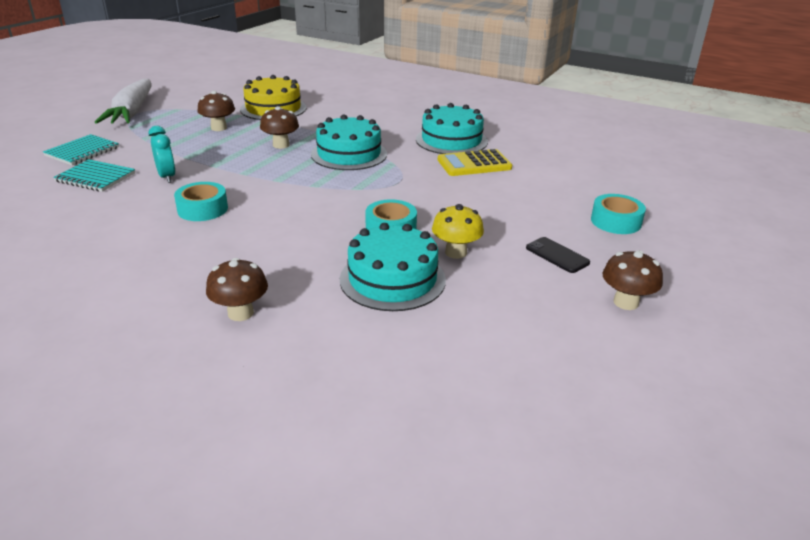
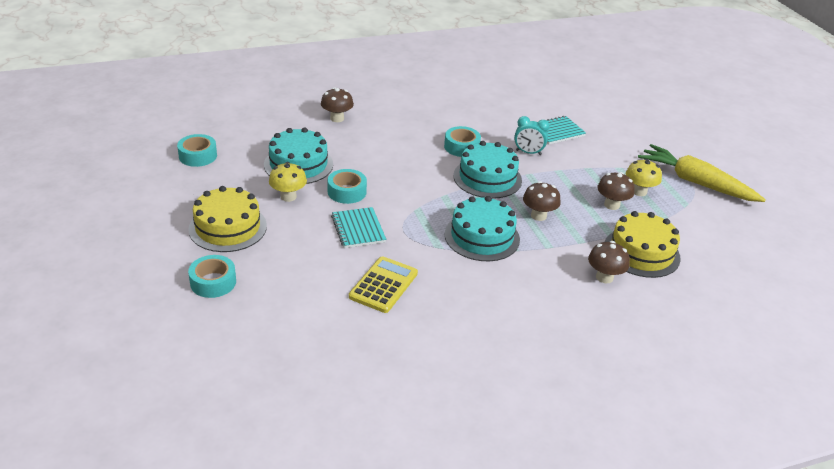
camera: 130 degrees right, 5 degrees up
turquoise notebook [43,134,119,165] -> turquoise notebook moved to [331,207,386,248]
white carrot [95,79,152,124] -> yellow carrot [638,144,766,202]
turquoise cake [416,103,488,154] -> turquoise cake moved to [453,141,522,199]
black phone [526,237,590,273] -> yellow cake [188,186,267,252]
brown mushroom [603,250,663,310] -> brown mushroom moved to [588,241,630,283]
none -> turquoise tape [177,134,217,167]
none -> yellow mushroom [626,159,662,196]

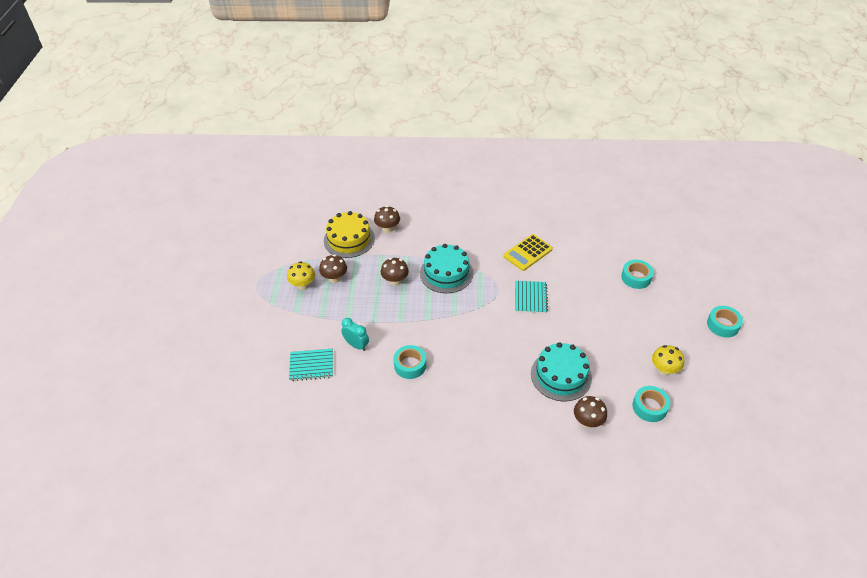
camera: 155 degrees left, 10 degrees up
yellow cake [188,186,267,252] -> none
yellow mushroom [269,162,307,202] -> yellow mushroom moved to [652,345,684,376]
brown mushroom [321,87,354,122] -> brown mushroom moved to [574,396,607,428]
turquoise tape [328,169,367,204] -> turquoise tape moved to [707,306,743,337]
turquoise cake [453,141,522,199] -> none
yellow carrot [638,144,766,202] -> none

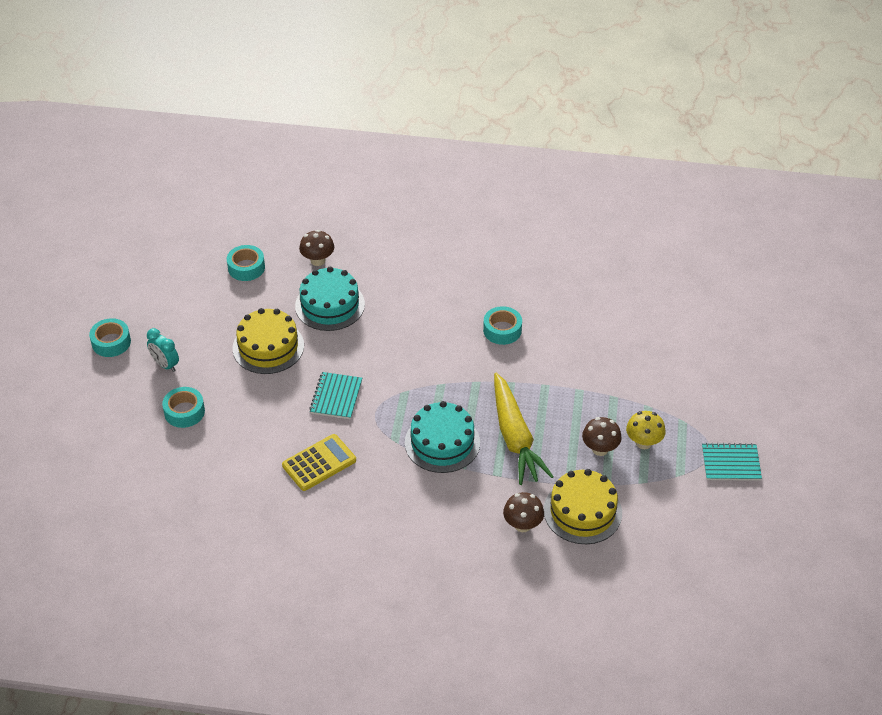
camera: 175 degrees left, 0 degrees up
turquoise notebook [289,349,333,381] -> turquoise notebook moved to [702,443,762,481]
turquoise clock [341,318,369,351] -> turquoise clock moved to [147,328,179,372]
brown mushroom [381,258,409,286] -> yellow carrot [494,373,554,485]
yellow mushroom [652,345,684,376] -> none
none -> yellow cake [232,308,304,374]

